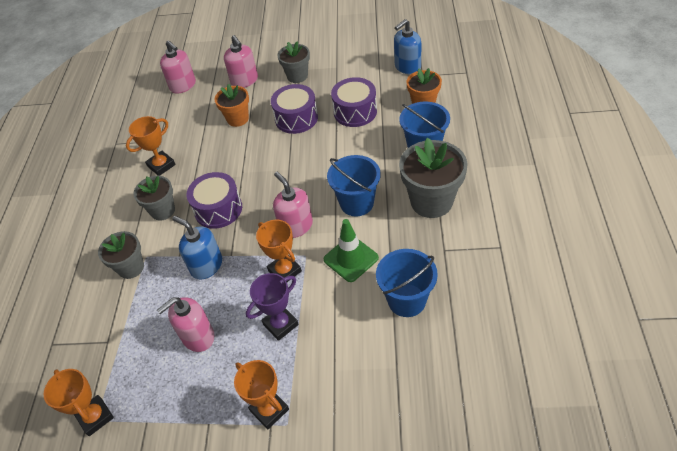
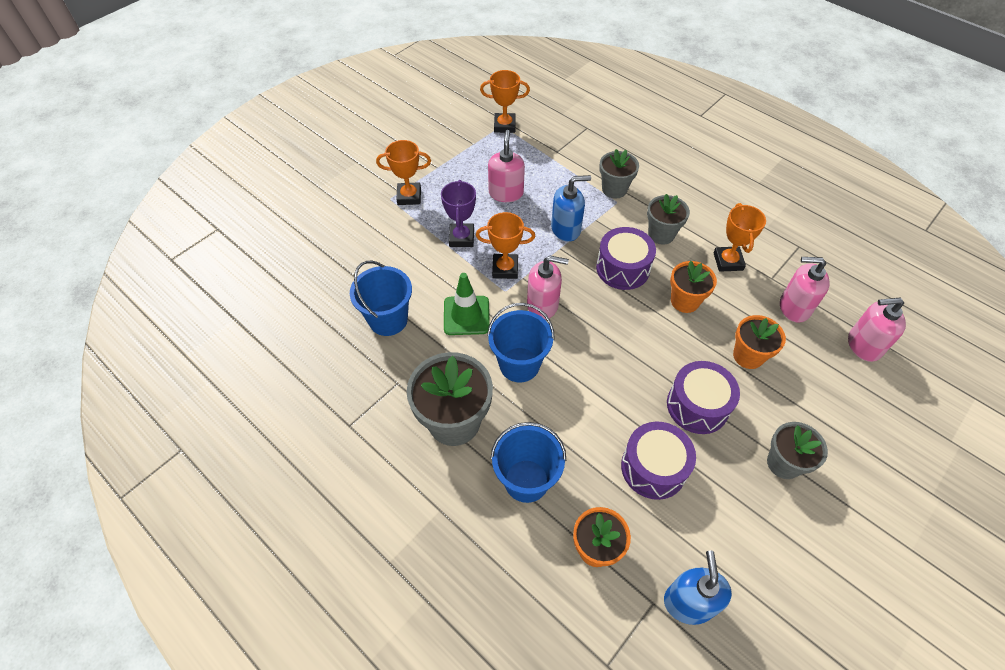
camera: 125 degrees right, 5 degrees up
pink soap dispenser [224,35,258,88] -> pink soap dispenser moved to [780,257,830,322]
none -> orange flower pot [670,261,717,313]

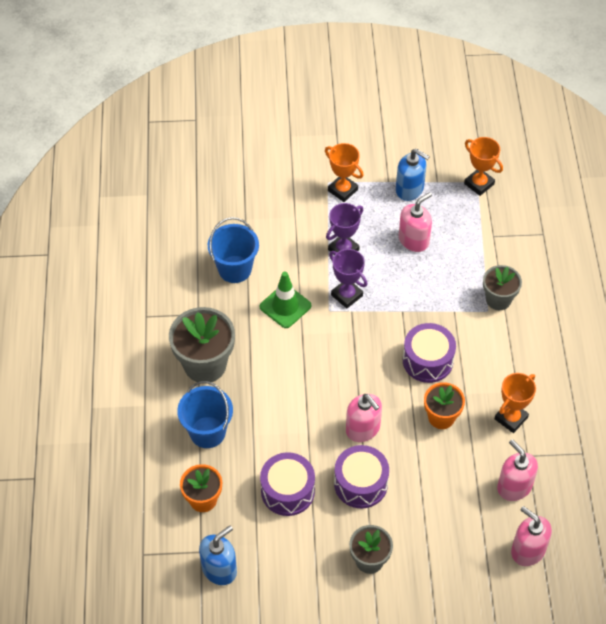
camera: 45 degrees right, 0 degrees up
orange trophy [476,212,535,279] -> purple trophy [329,249,367,308]
blue bucket [487,303,555,382] -> none
pink soap dispenser [527,256,569,320] -> pink soap dispenser moved to [346,394,382,442]
blue soap dispenser [551,175,591,242] -> blue soap dispenser moved to [396,149,430,201]
grey flower pot [647,194,690,245] -> none
orange flower pot [733,315,786,369] -> none

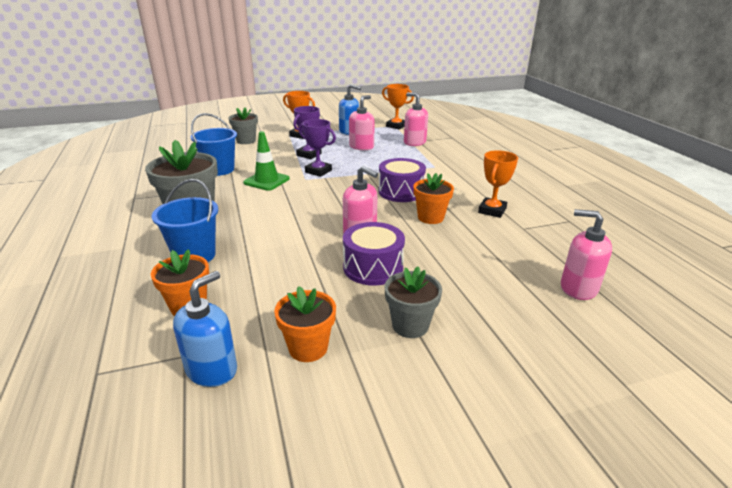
camera: 15 degrees left, 25 degrees down
purple drum [260,452,315,516] -> none
grey flower pot [483,265,522,310] -> grey flower pot moved to [228,107,258,144]
pink soap dispenser [497,439,538,501] -> pink soap dispenser moved to [404,92,428,146]
none -> orange flower pot [274,286,336,362]

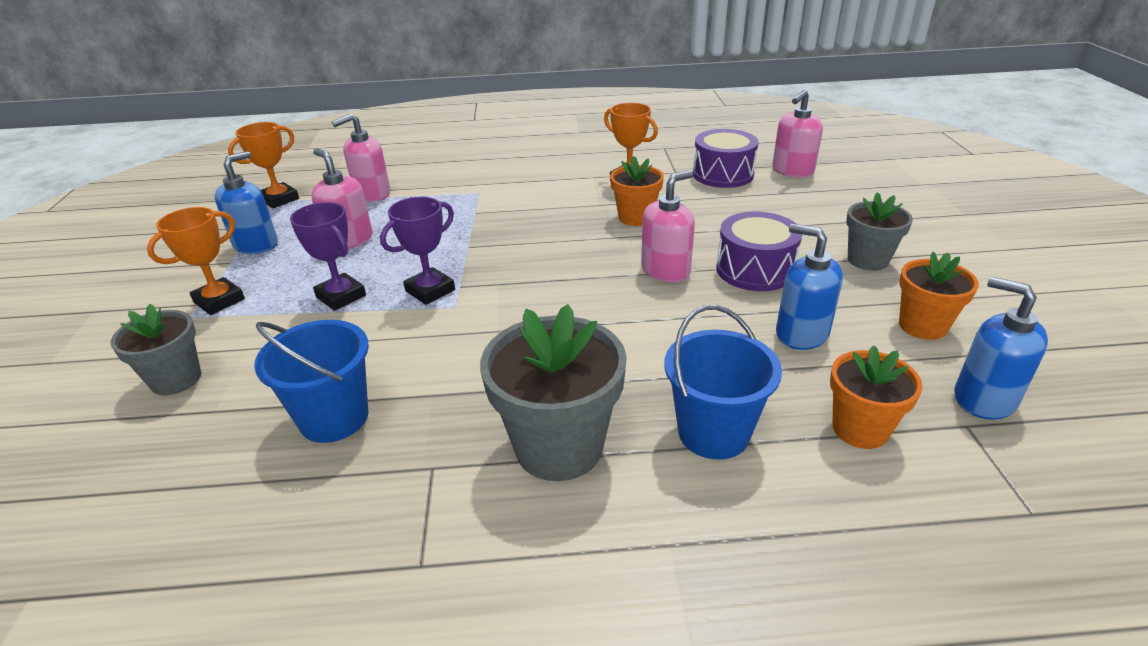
camera: 75 degrees left, 5 degrees up
green traffic cone [243,131,290,191] -> none
purple drum [378,158,426,202] -> purple drum moved to [693,129,758,188]
none -> blue soap dispenser [776,224,843,350]

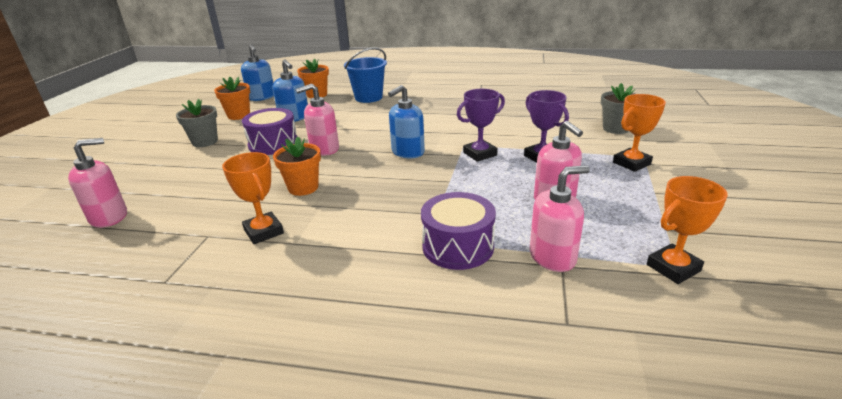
camera: 165 degrees left, 5 degrees down
blue soap dispenser [215,151,278,254] -> blue soap dispenser moved to [388,85,425,158]
blue bucket [254,320,369,443] -> none
grey flower pot [480,304,627,481] -> none
purple drum [693,129,758,188] -> purple drum moved to [421,192,496,270]

